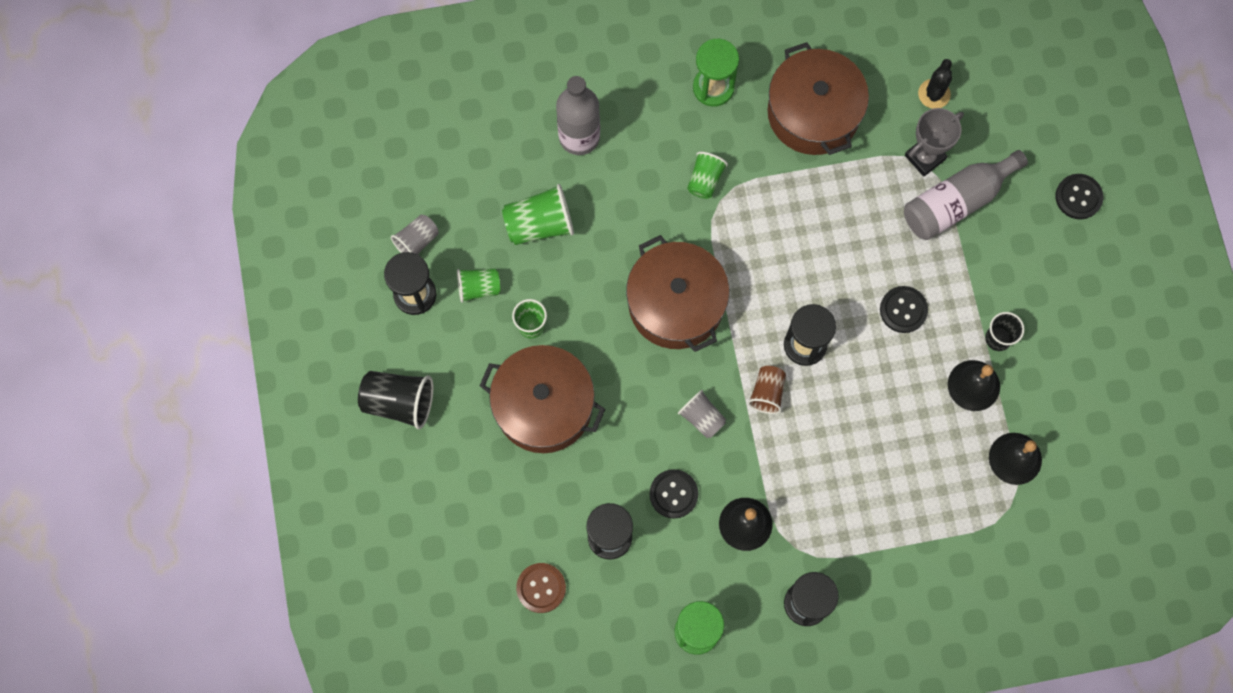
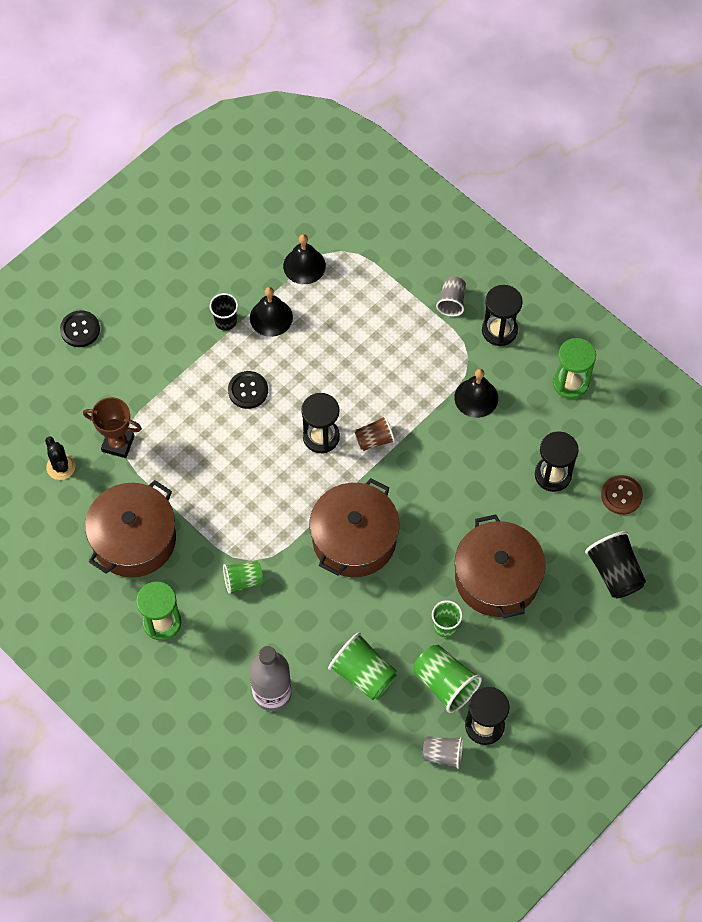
camera: 125 degrees left, 10 degrees down
black cup [358,371,433,429] -> black cup moved to [585,531,646,598]
green cup [457,269,500,303] -> green cup [413,645,482,713], size x1.57
black button [650,469,698,519] -> none
grey cup [678,390,726,438] -> grey cup moved to [436,276,466,316]
grey bottle [904,150,1028,240] -> none
grey trophy [905,108,964,177] -> brown trophy [83,397,142,458]
black cactus [918,59,952,109] -> black cactus turned 75 degrees clockwise [45,437,75,480]

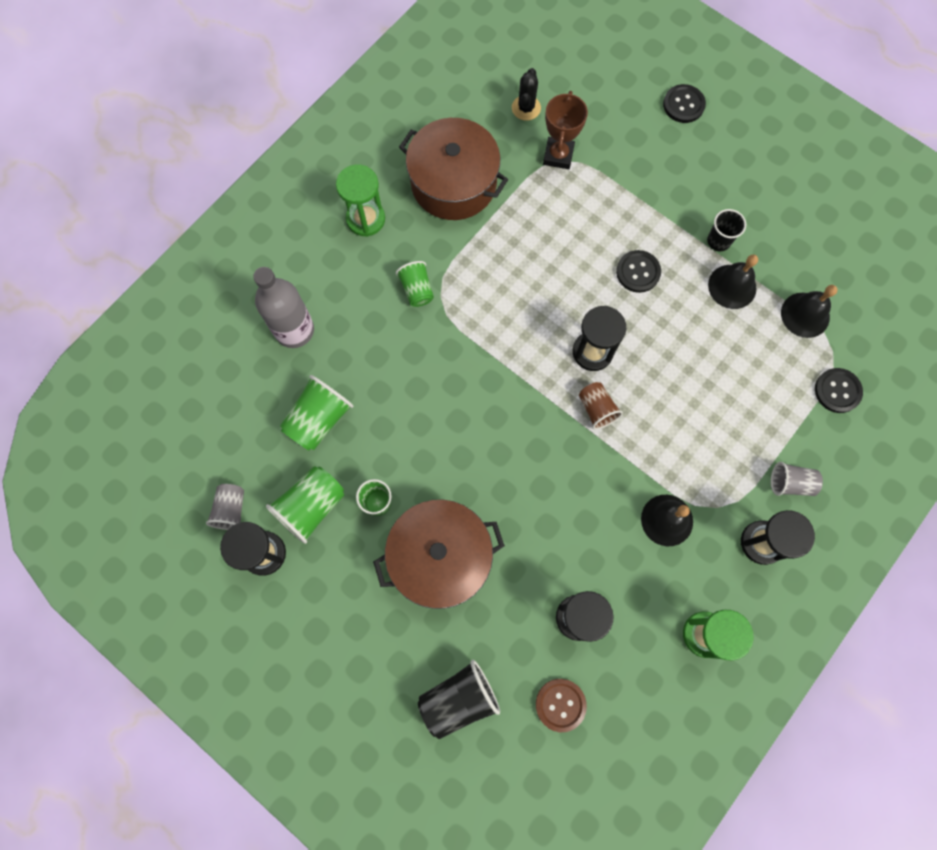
camera: 85 degrees right, 10 degrees up
black cactus [45,437,75,480] -> black cactus turned 45 degrees counterclockwise [512,68,541,121]
brown pot [309,478,399,577] -> none
none -> black button [815,368,863,413]

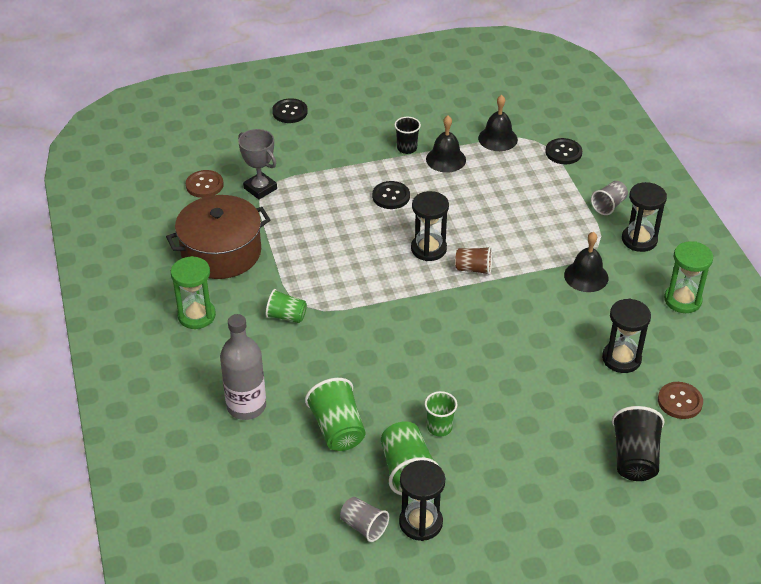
camera: 55 degrees left, 30 degrees down
brown pot [373,500,505,609] -> none
black cactus [512,68,541,121] -> brown button [186,170,224,198]
brown trophy [543,91,588,169] -> grey trophy [238,129,277,199]

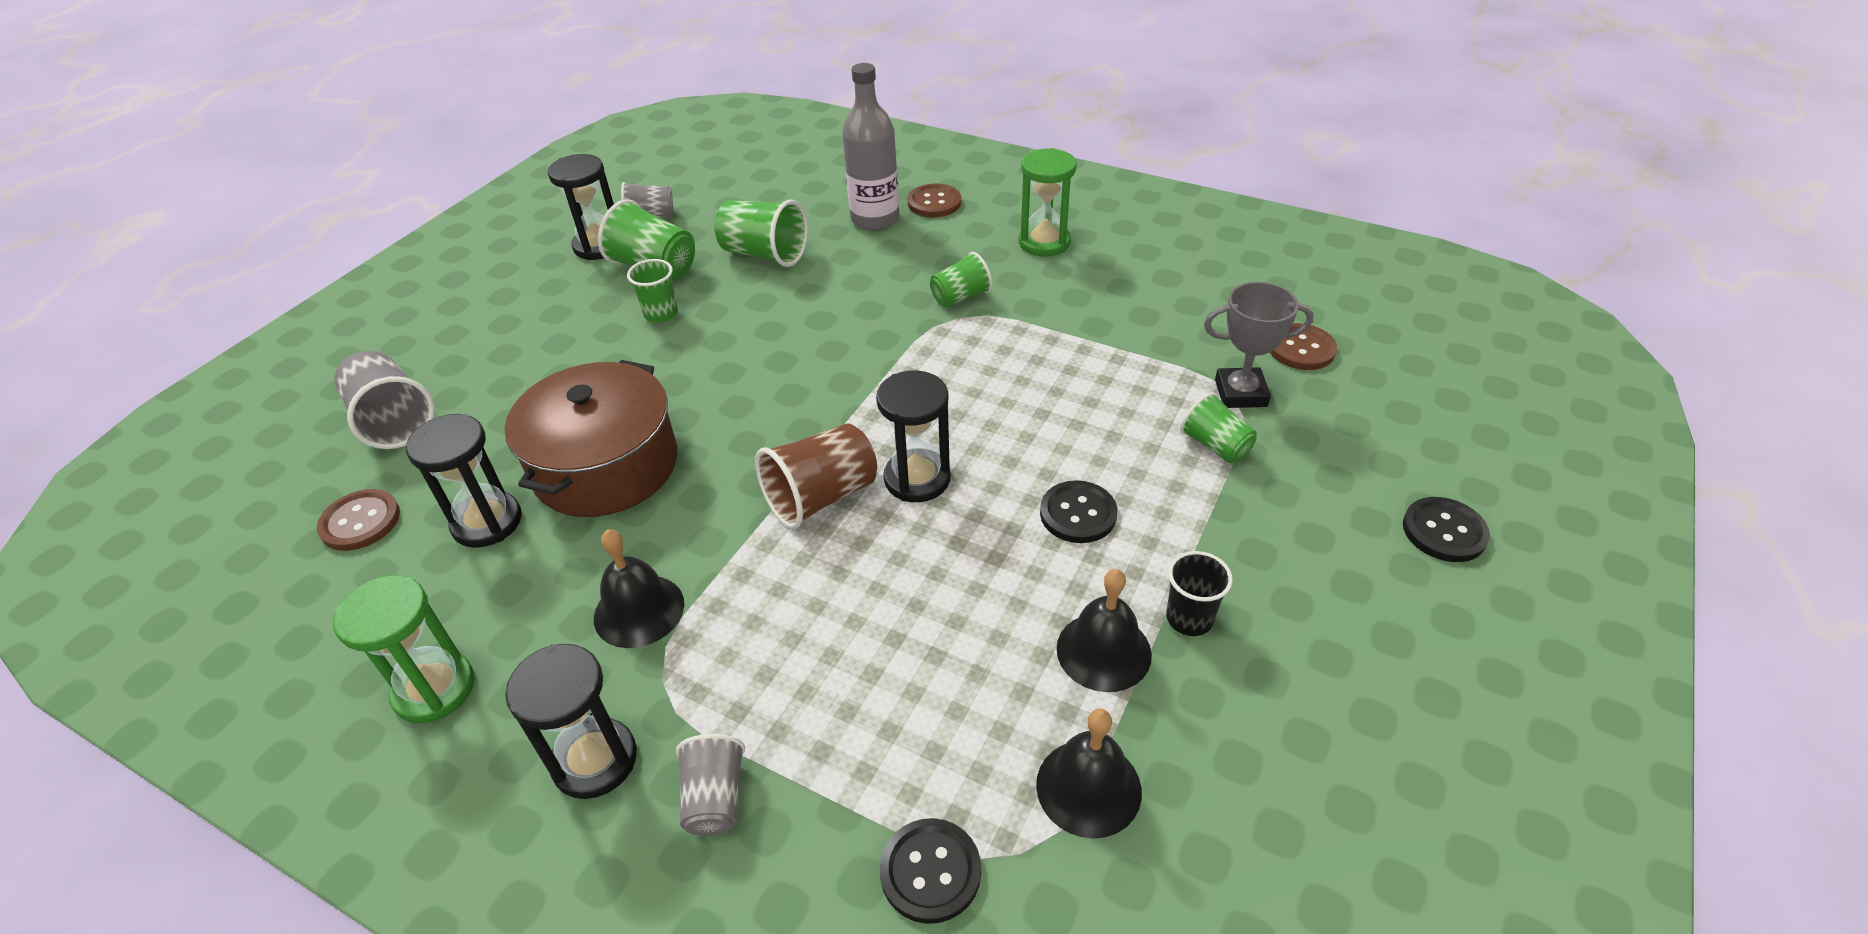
camera: 135 degrees right, 0 degrees up
brown pot [166,195,270,279] -> brown pot moved to [504,360,677,517]
brown cup [455,246,492,275] -> brown cup [755,423,877,529], size x1.57
black cup [612,406,664,481] -> grey cup [334,351,435,449]
none -> brown button [907,184,961,217]
none -> green cup [1180,392,1257,464]

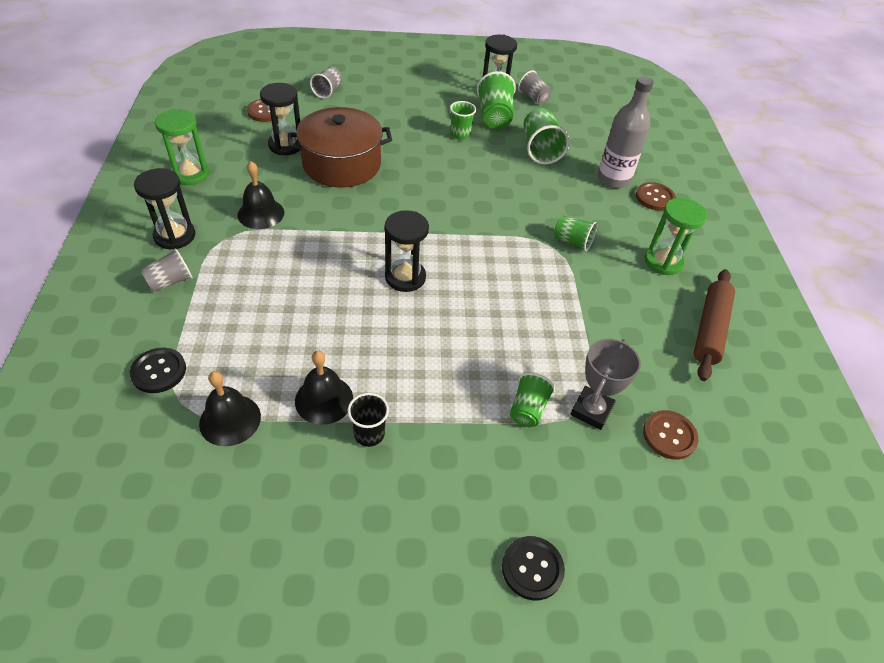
camera: 55 degrees right, 5 degrees up
grey cup [334,351,435,449] -> grey cup [310,67,342,99], size x0.64
brown cup [755,423,877,529] -> none
black button [1040,480,1117,543] -> none
grey trophy [1204,282,1313,408] -> grey trophy turned 60 degrees clockwise [570,339,641,430]
none -> brown rolling pin [694,269,735,381]

